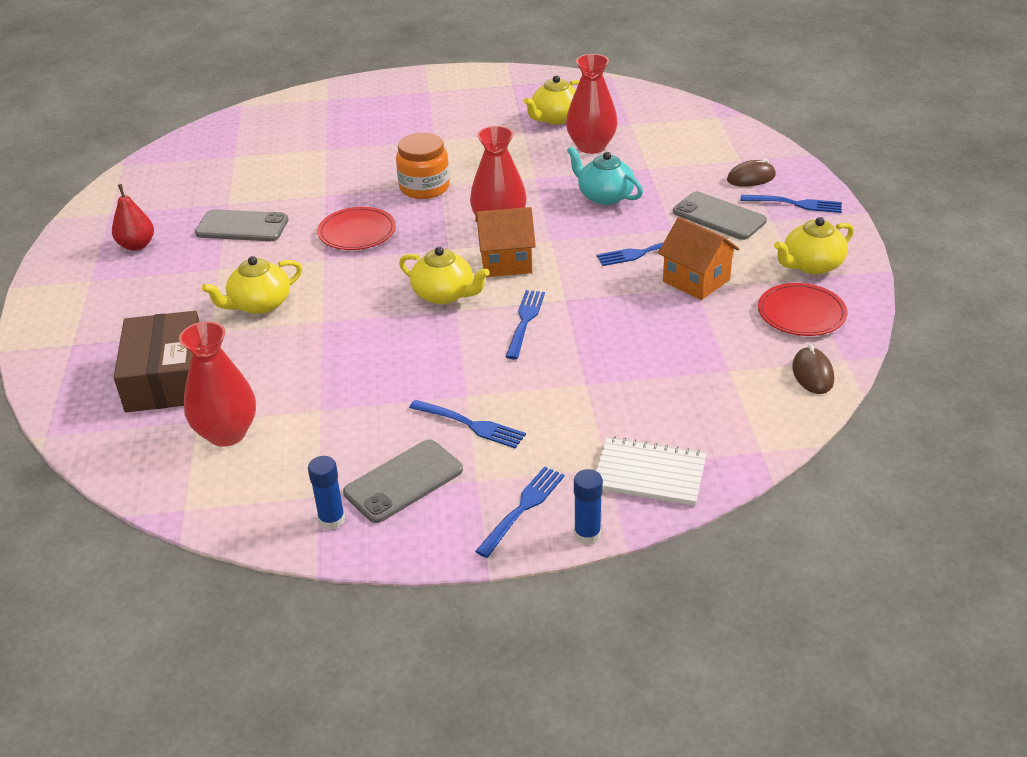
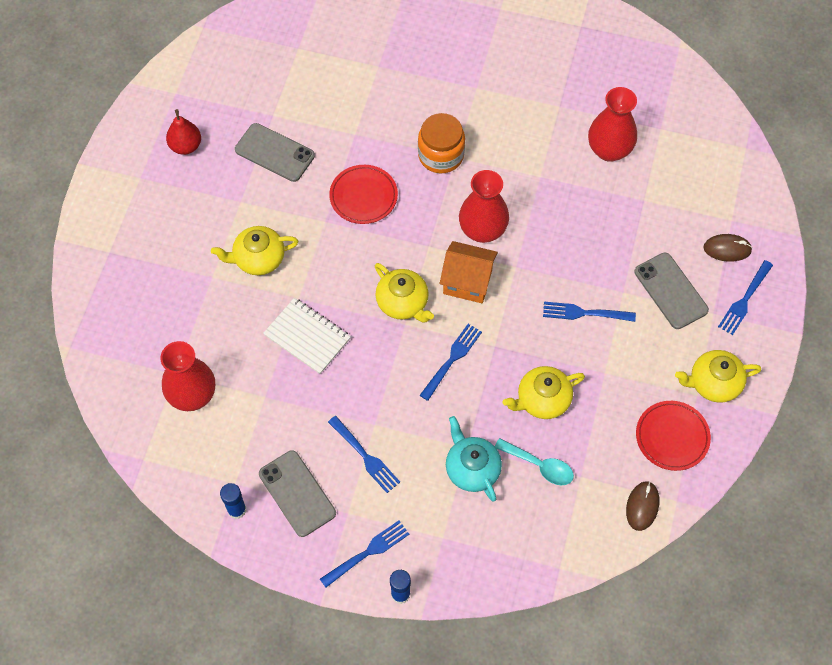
camera: 20 degrees right, 25 degrees up
brown box [114,311,199,413] -> none
grey phone [343,439,463,523] -> grey phone turned 75 degrees clockwise [259,450,336,537]
yellow teapot [524,75,580,125] -> yellow teapot moved to [503,366,585,419]
turquoise teapot [567,146,643,205] -> turquoise teapot moved to [446,416,502,502]
white notebook [596,436,707,506] -> white notebook moved to [263,298,351,374]
orange house [658,217,739,300] -> none
blue fork [740,195,842,213] -> blue fork turned 90 degrees clockwise [718,260,773,335]
none -> turquoise spoon [495,438,574,485]

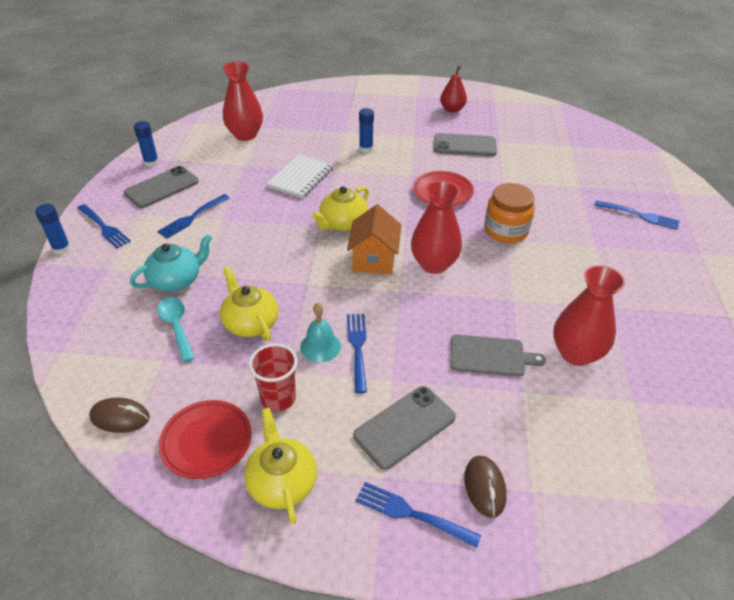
camera: 80 degrees right, 20 degrees down
yellow teapot [211,226,299,275] -> blue glue stick [359,108,374,153]
grey phone [235,123,315,182] -> grey phone turned 75 degrees clockwise [434,133,497,156]
blue fork [420,324,482,401] -> blue fork moved to [594,200,680,230]
turquoise spoon [495,438,574,485] -> turquoise spoon turned 135 degrees clockwise [157,297,195,362]
none -> red cup [249,344,298,412]
none -> turquoise bell [300,303,341,362]
none -> grey cutting board [450,334,546,377]

